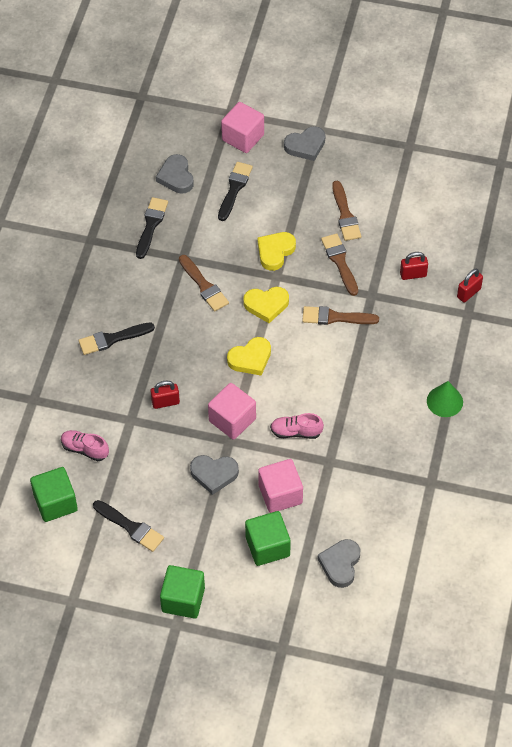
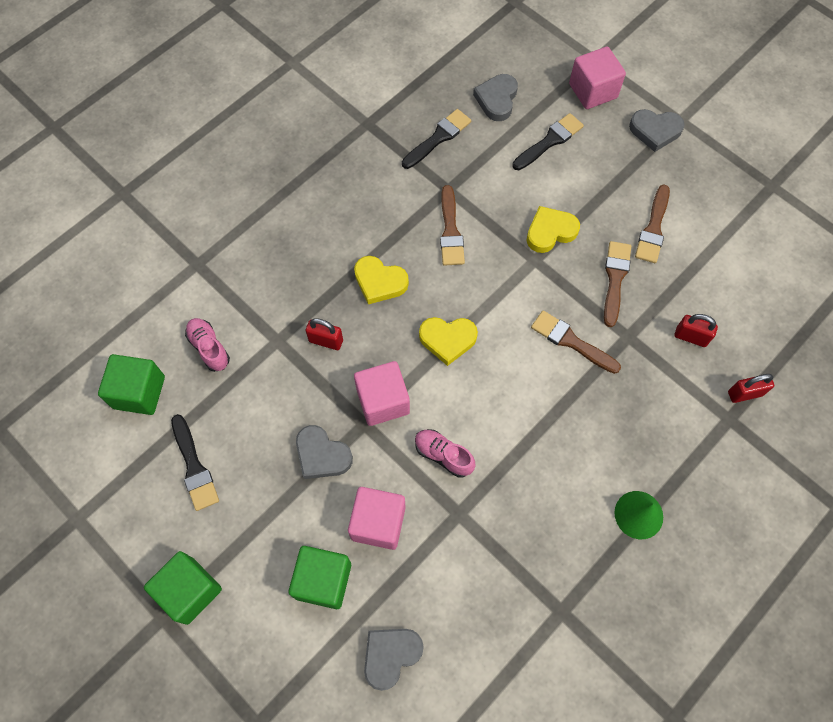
camera: 30 degrees right, 10 degrees up
black brush [79,322,155,355] -> none
yellow heart [243,287,289,323] -> yellow heart moved to [354,256,409,304]

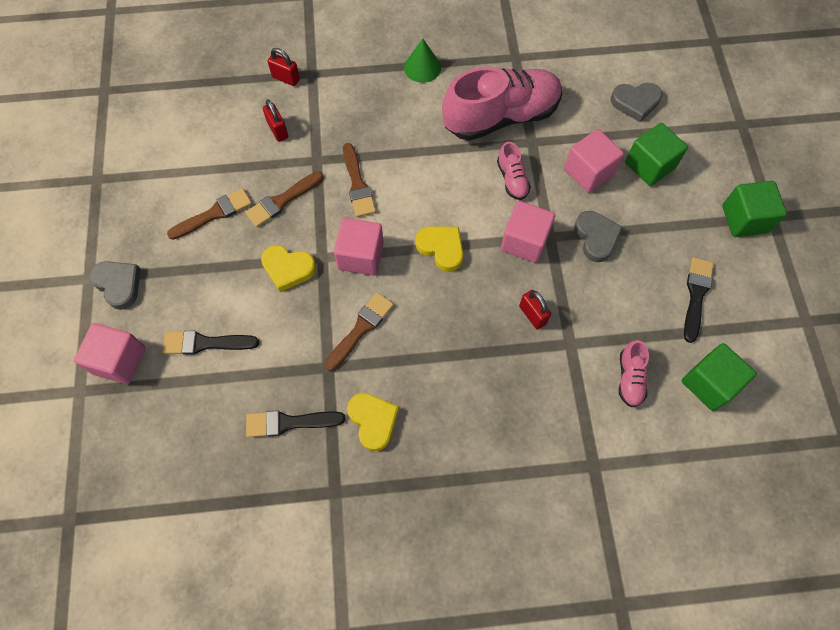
camera: 140 degrees left, 0 degrees up
yellow heart [354,256,409,304] -> yellow heart moved to [347,393,399,451]
grey heart [473,74,518,121] -> none
none -> pink cube [334,218,384,276]
none -> pink shoe [442,67,562,141]

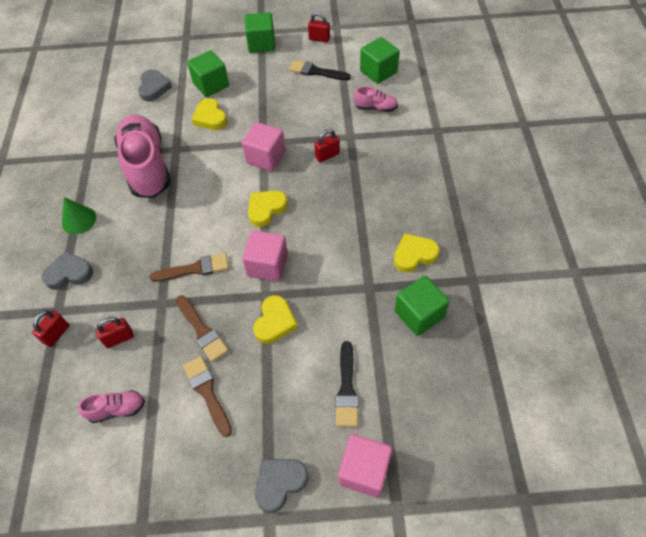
camera: 85 degrees left, 10 degrees down
black brush [246,410,345,437] -> green cube [395,276,450,336]
brown brush [325,293,394,371] -> none
pink shoe [497,142,531,200] -> pink shoe moved to [78,390,145,423]
pink cube [564,129,624,193] -> yellow heart [191,98,227,130]
grey heart [574,211,623,262] -> grey heart moved to [41,251,93,290]
none -> red padlock [308,12,330,43]

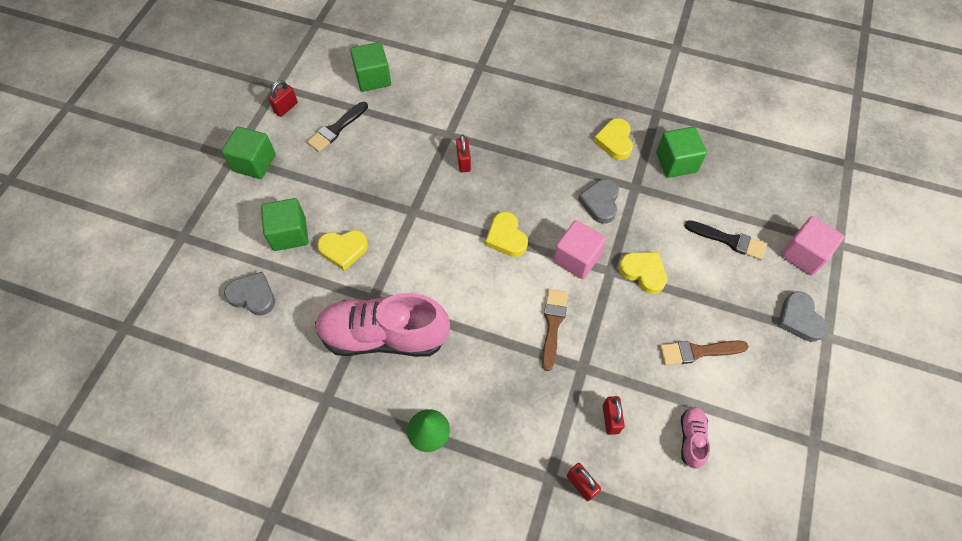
camera: 70 degrees left, 5 degrees up
grey heart [41,251,93,290] -> grey heart moved to [578,179,619,224]
brown brush [176,295,229,362] -> none
pink cube [242,122,285,171] -> none
pink shoe [354,86,398,112] -> none

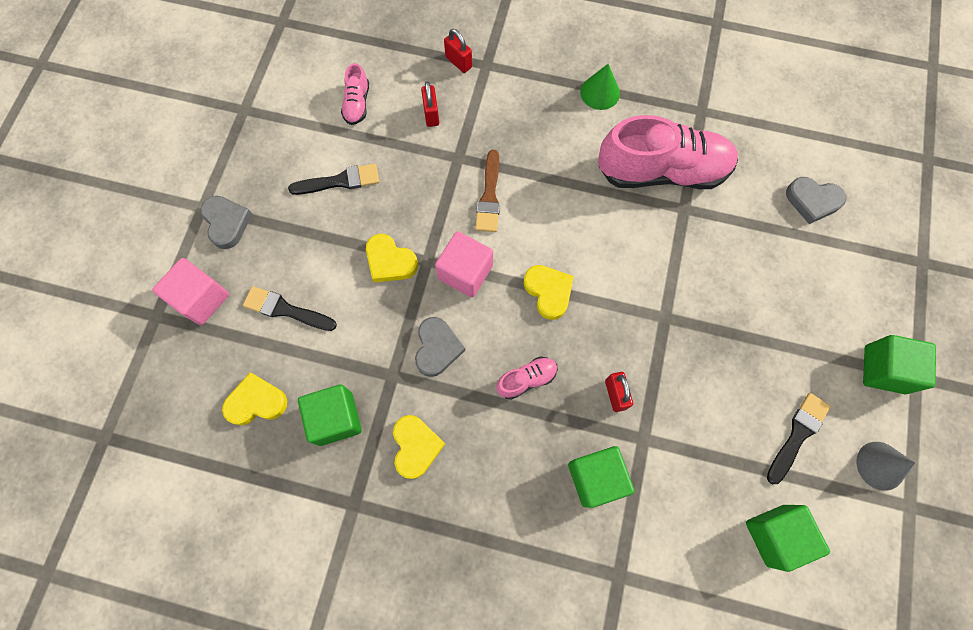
camera: 175 degrees right, 10 degrees up
green cube [261,198,308,251] -> green cube moved to [568,446,635,508]
red padlock [268,80,298,117] -> grey cone [856,442,915,491]
yellow heart [317,230,368,271] -> yellow heart moved to [222,372,287,425]
brown brush [660,341,749,365] -> black brush [288,164,379,195]
none -> pink shoe [496,356,558,400]

